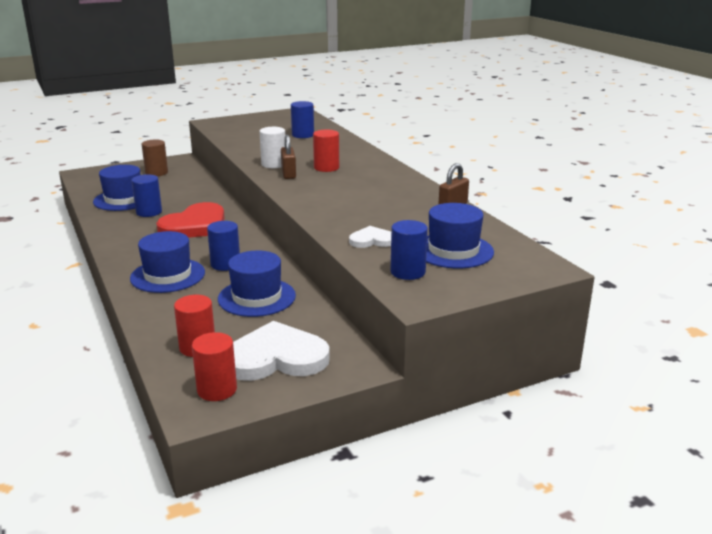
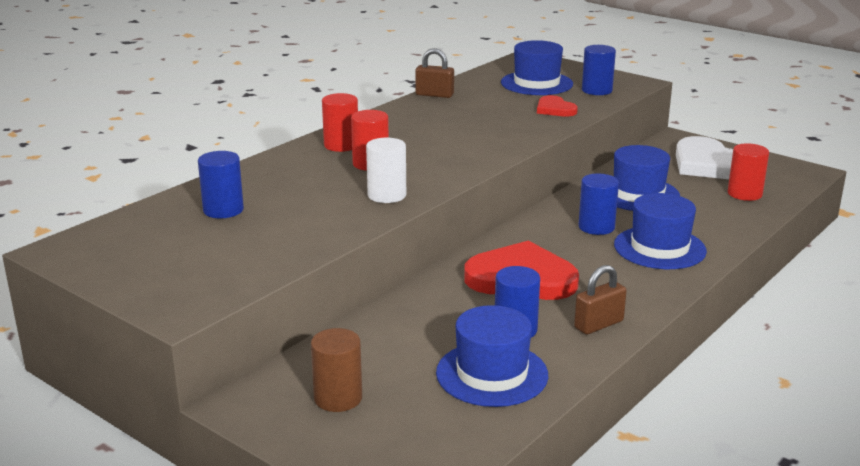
camera: 115 degrees left, 0 degrees up
red cylinder [192,332,237,401] -> red cylinder moved to [322,93,358,152]
brown padlock [281,135,296,179] -> brown padlock moved to [574,265,627,334]
white heart [349,226,391,248] -> red heart [537,95,578,117]

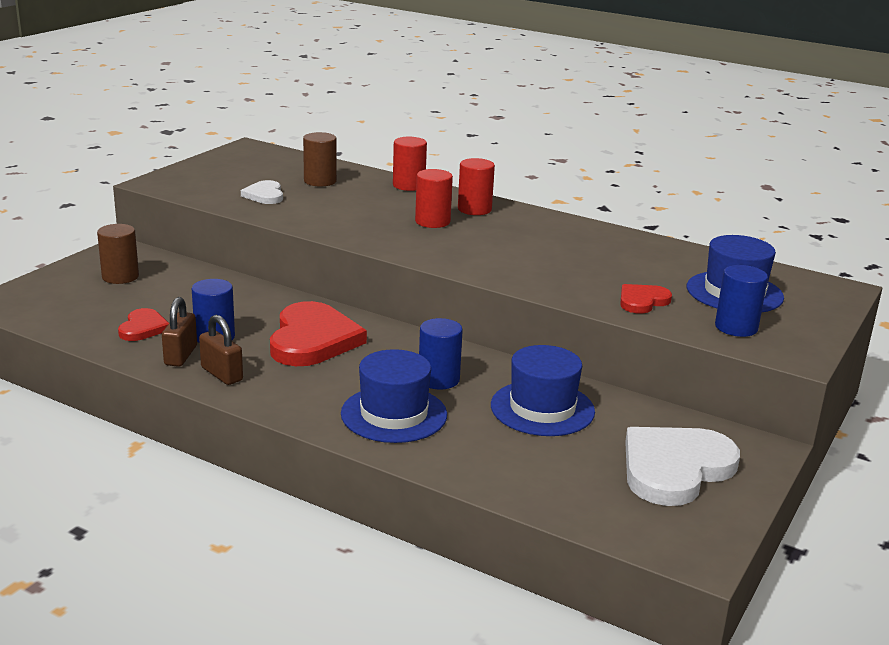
camera: 80 degrees right, 0 degrees up
blue cylinder [198,151,244,218] -> brown cylinder [303,132,337,187]
white cylinder [366,138,406,203] -> none
brown padlock [415,48,454,98] -> brown padlock moved to [162,297,197,367]
blue hat [436,305,548,407] -> red heart [118,308,169,341]
red cylinder [728,143,769,201] -> red cylinder moved to [393,137,427,191]
none -> white heart [241,180,283,204]

